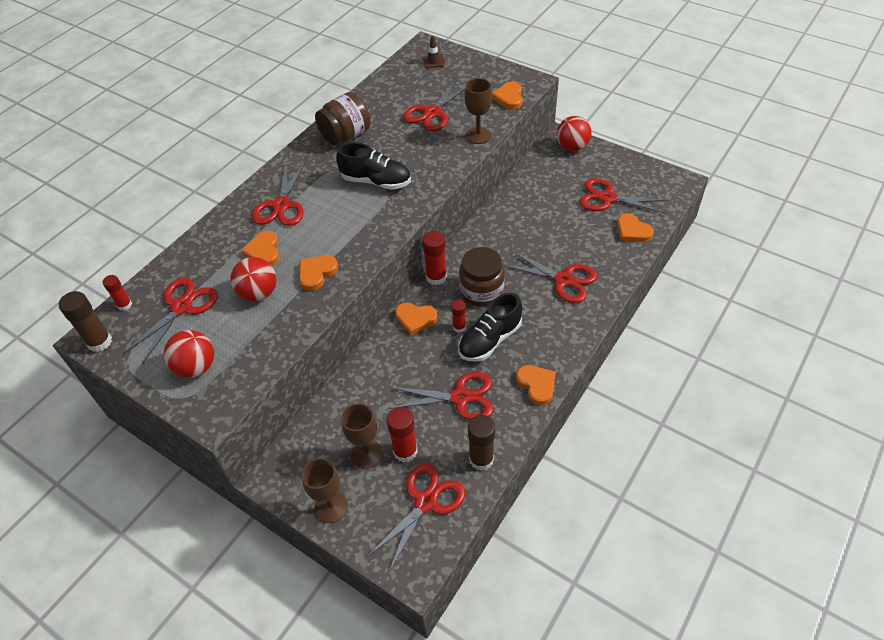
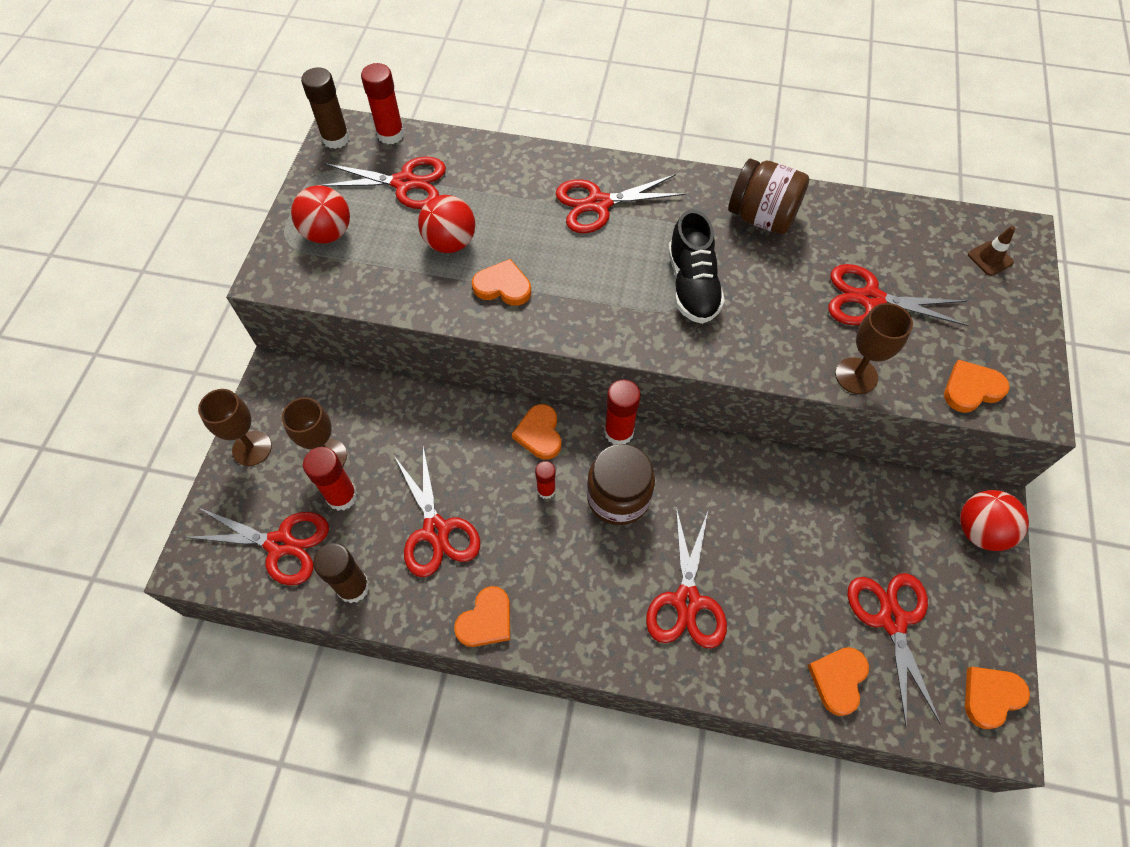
camera: 65 degrees right, 10 degrees up
red glue stick [103,275,132,311] -> red glue stick [361,63,404,144], size x1.65
orange heart [242,231,280,266] -> orange heart moved to [965,667,1030,729]
black shoe [458,293,522,362] -> none

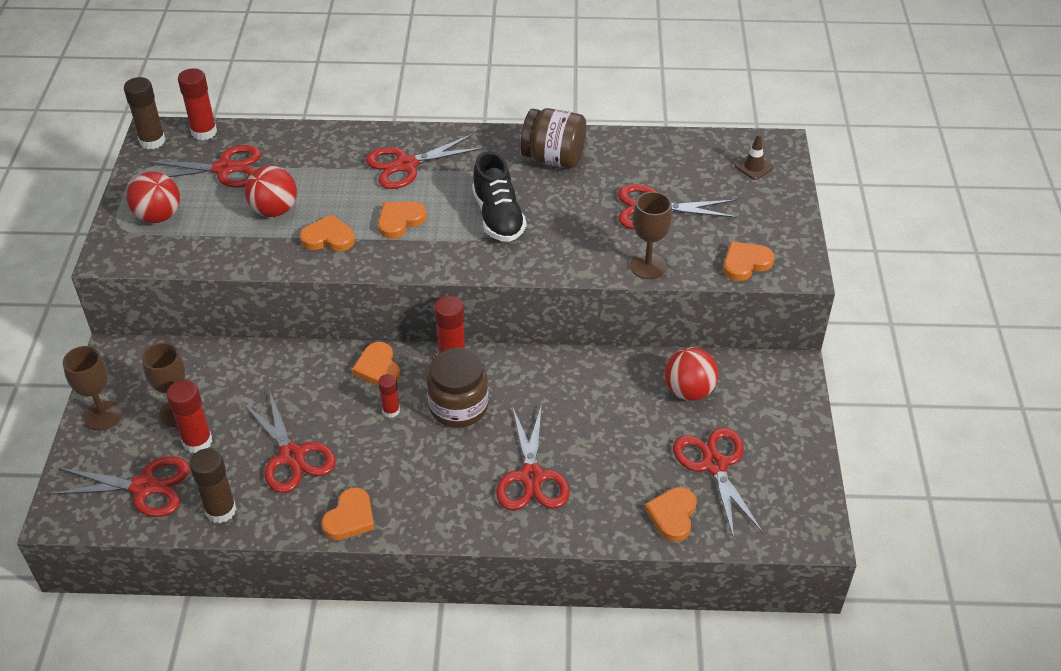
camera: 10 degrees left, 15 degrees down
red ball [960,490,1029,551] -> red ball moved to [664,347,719,401]
orange heart [965,667,1030,729] -> orange heart moved to [378,202,427,239]

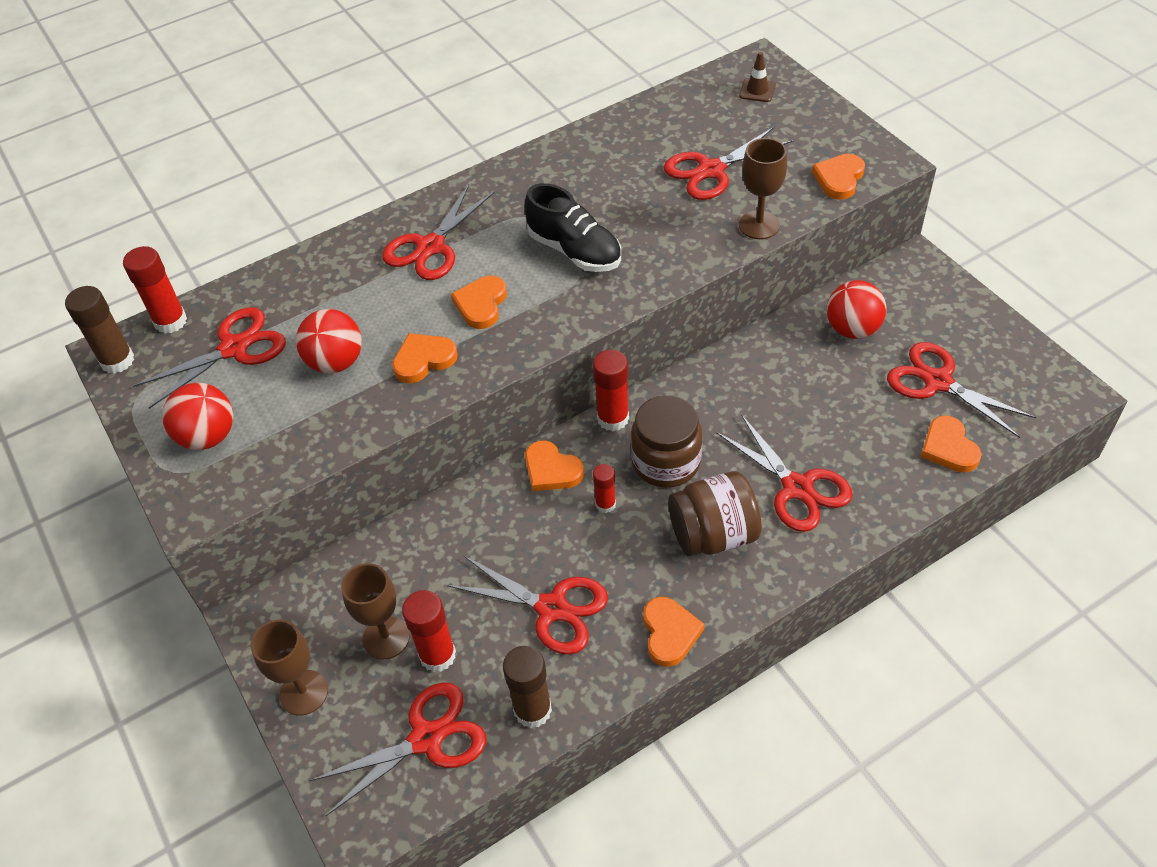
camera: 30 degrees left, 5 degrees up
brown jar [520,108,586,168] -> brown jar moved to [668,471,762,556]

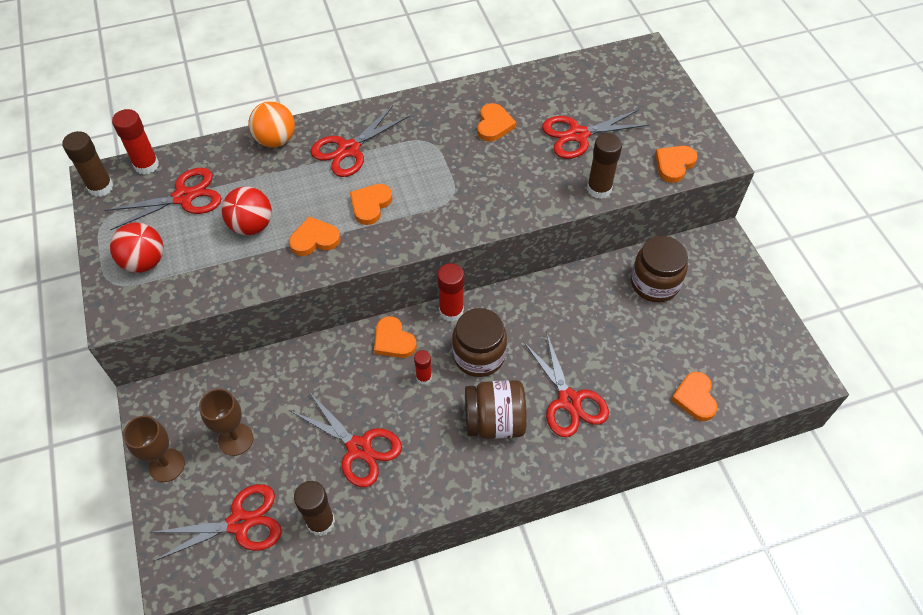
camera: 10 degrees right, 5 degrees up
red glue stick [402,590,456,672] -> none
black shoe [524,183,621,272] -> none
orange heart [643,597,705,667] -> orange heart moved to [477,103,517,142]
brown traffic cone [739,52,776,102] -> none
brown goblet [739,138,787,239] -> brown glue stick [587,133,622,199]
red ball [827,280,886,339] -> brown jar [631,236,688,302]
red scissors [887,342,1036,438] -> none
none -> orange ball [249,101,295,148]

